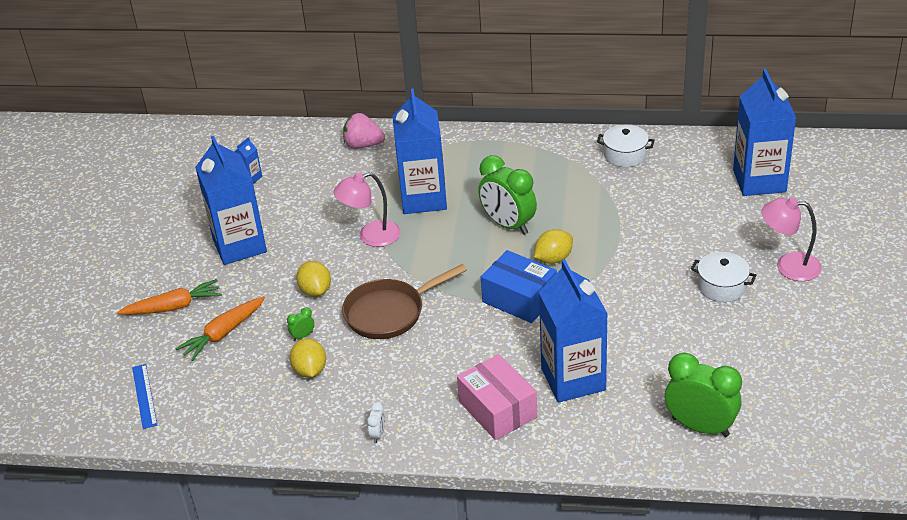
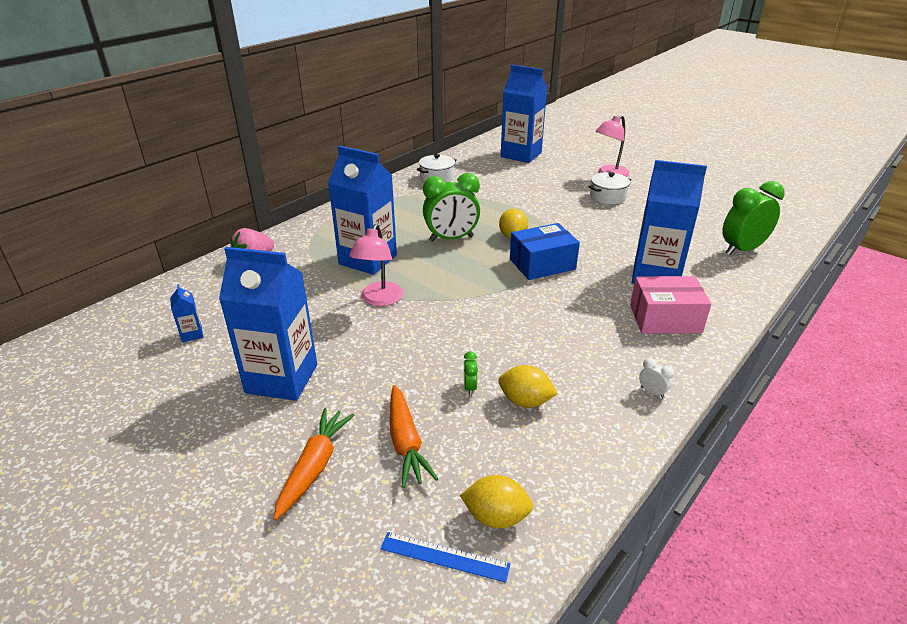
camera: 60 degrees left, 5 degrees down
yellow lemon [296,261,331,297] -> yellow lemon moved to [460,475,533,528]
brown pan [342,264,467,339] -> none

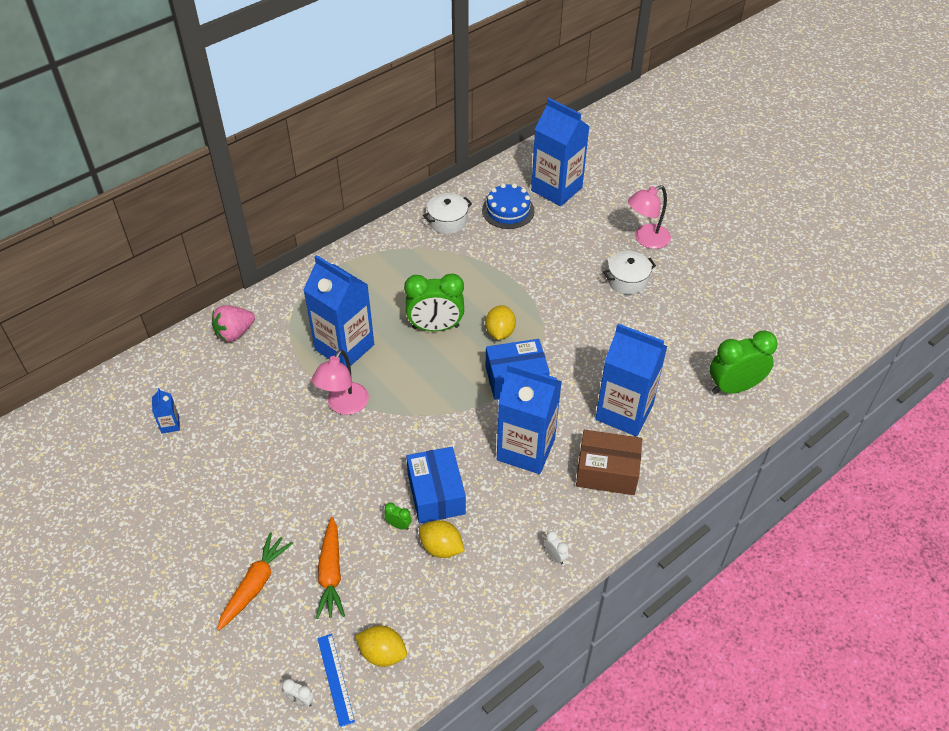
camera: 10 degrees right, 15 degrees up
blue carton [219,247,317,401] -> blue carton moved to [497,363,562,474]
blue ruler [380,532,510,583] -> blue ruler turned 45 degrees clockwise [317,634,355,727]
green clock [464,351,478,396] -> green clock turned 105 degrees clockwise [384,503,412,530]
pink box [630,276,711,333] -> brown box [576,430,642,495]
none -> white clock [282,679,314,707]
none -> blue box [406,447,466,523]
none -> blue cake [482,183,535,229]

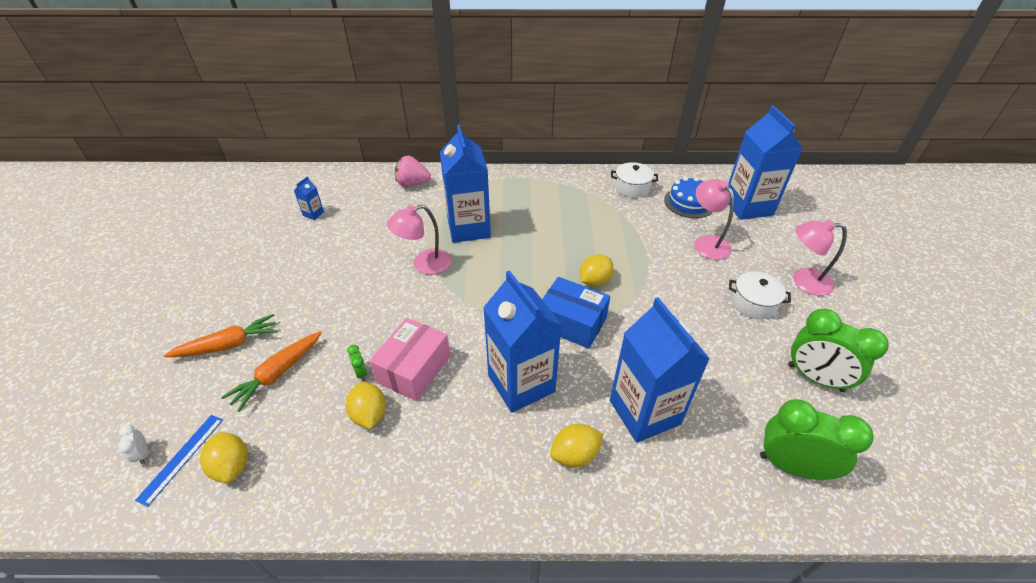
camera: 40 degrees right, 5 degrees down
green clock [404,274,464,331] -> green clock moved to [788,309,889,392]
blue box [406,447,466,523] -> pink box [369,318,450,401]
white clock [544,531,569,564] -> none
brown box [576,430,642,495] -> yellow lemon [550,424,604,467]
none -> pink lamp [694,179,734,260]

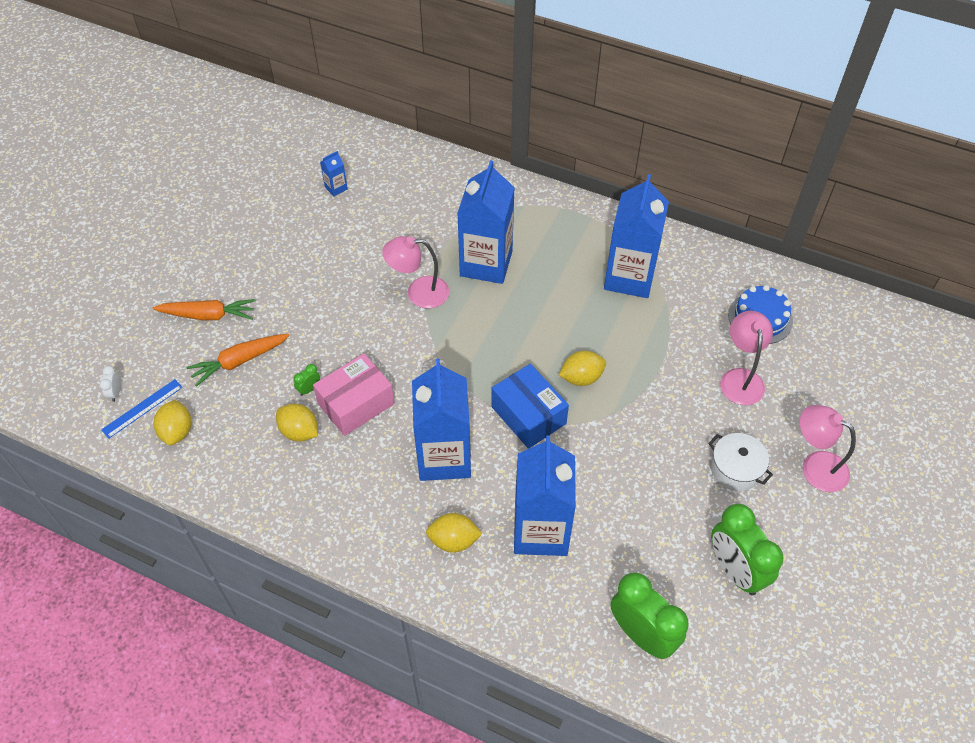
camera: 25 degrees right, 10 degrees up
yellow lemon [345,382,386,429] -> yellow lemon turned 60 degrees counterclockwise [276,404,318,442]
green clock [347,345,368,381] -> green clock turned 135 degrees counterclockwise [293,364,320,396]
pink strawberry [395,156,431,187] -> none
white pot [611,162,658,198] -> none
blue carton [728,105,803,220] -> blue carton moved to [604,174,669,298]

